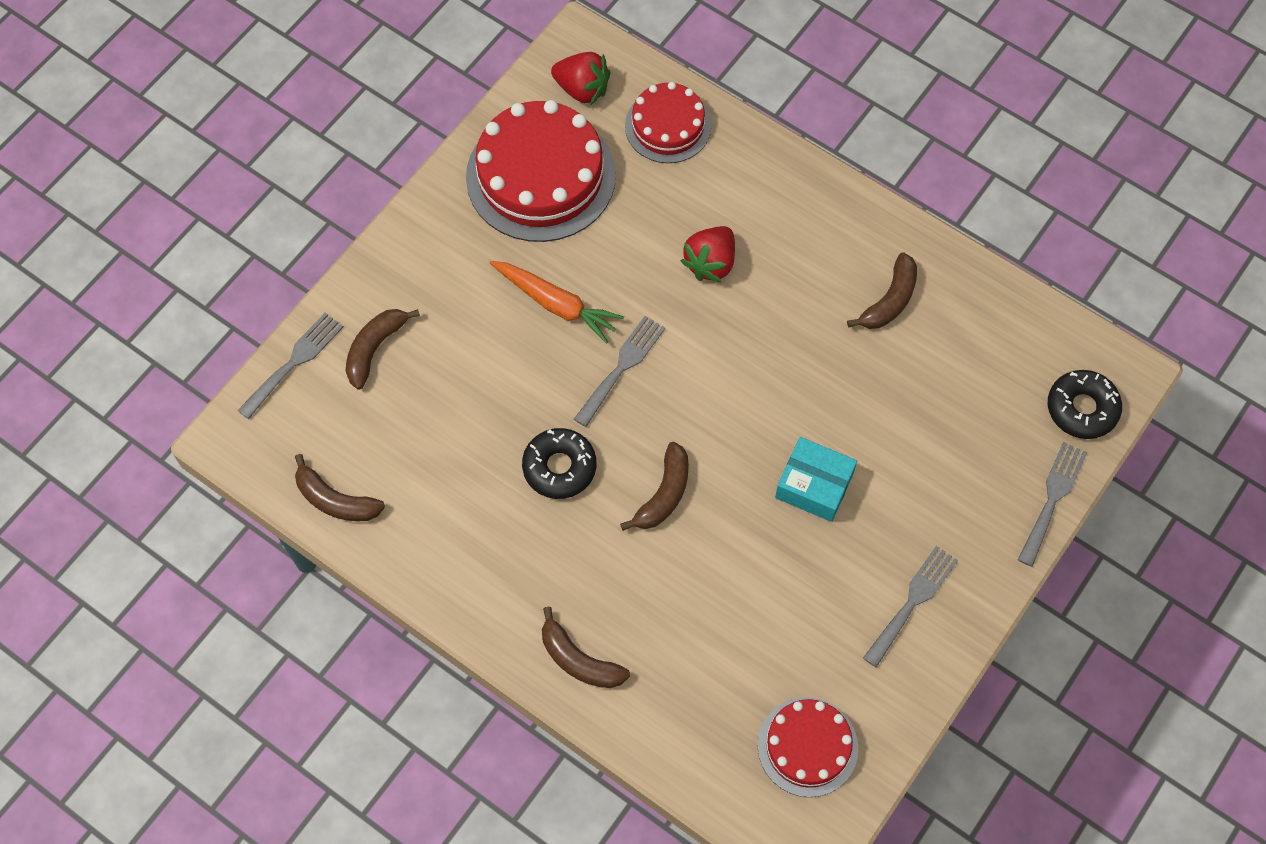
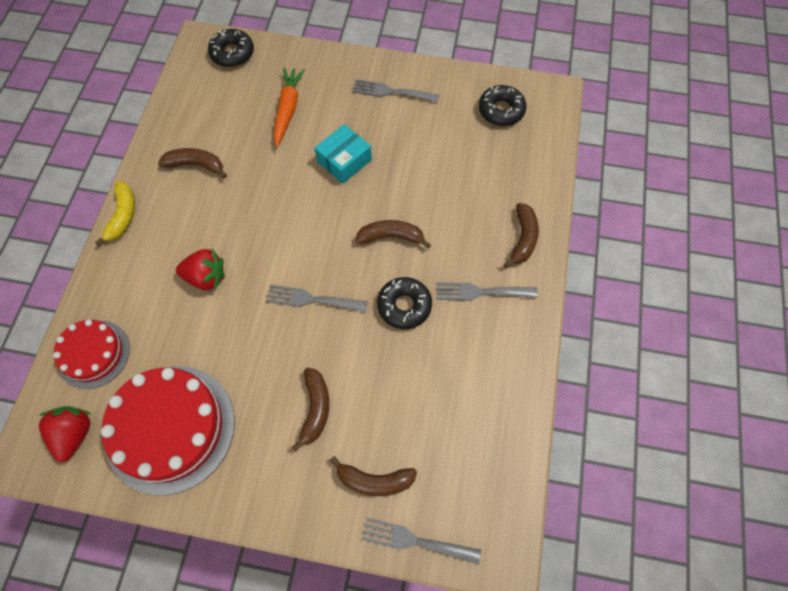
camera: 115 degrees left, 0 degrees up
brown banana [295,454,385,521] -> brown banana moved to [291,368,329,452]
orange carrot [490,261,624,344] -> orange carrot moved to [274,67,305,147]
red cake [757,697,858,797] -> black donut [479,85,527,126]
turquoise box [775,437,857,522] -> turquoise box turned 45 degrees clockwise [314,124,372,184]
grey fork [1018,442,1087,567] -> grey fork moved to [436,282,538,301]
none -> yellow banana [95,182,135,246]

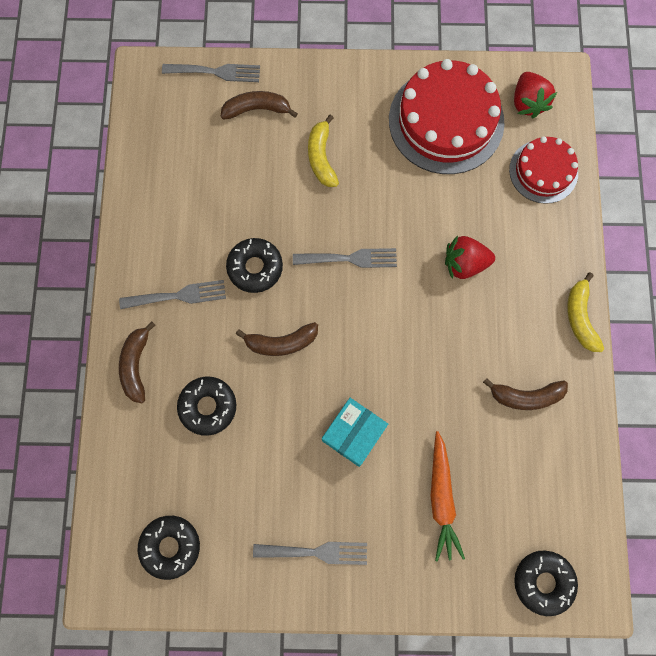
camera: 170 degrees right, 10 degrees up
brown banana [291,368,329,452] -> yellow banana [308,115,339,187]
none -> black donut [177,377,236,436]

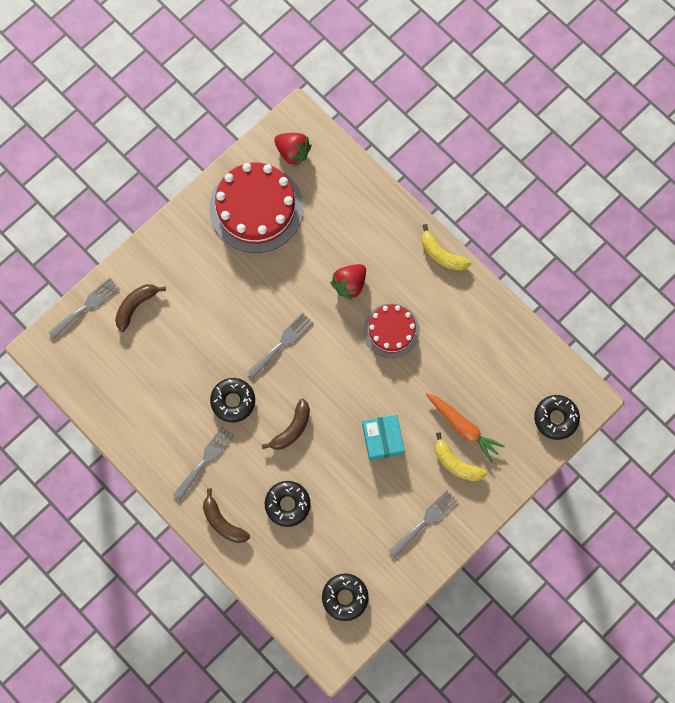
camera: 45 degrees left, 0 degrees up
yellow banana [308,115,339,187] -> yellow banana moved to [435,432,487,481]
brown banana [483,378,568,410] -> none
red cake [509,137,578,204] -> red cake moved to [363,304,420,358]

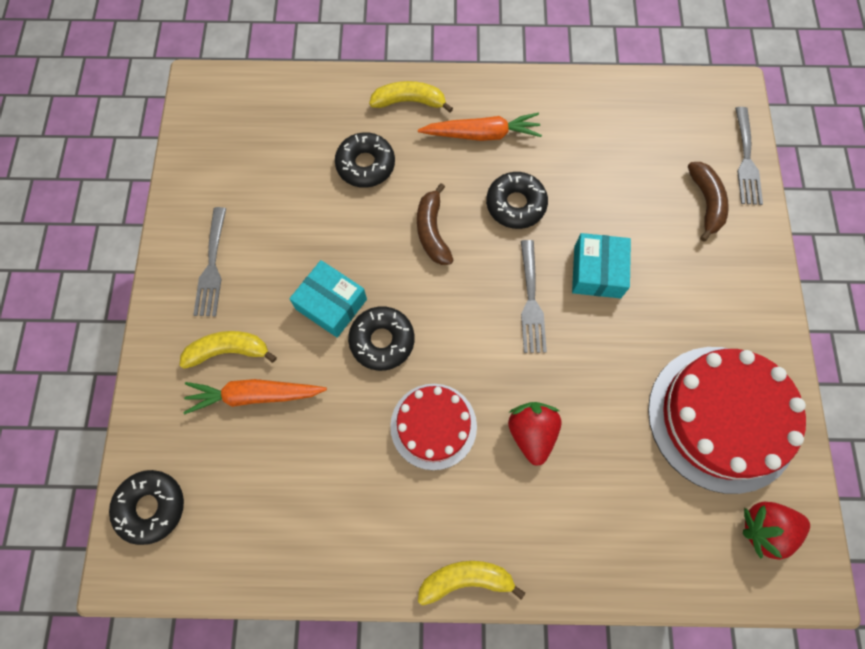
camera: 135 degrees right, 5 degrees down
grey fork [173,426,234,500] -> orange carrot [418,113,542,141]
brown banana [203,488,250,543] -> yellow banana [369,81,453,113]
black donut [322,574,369,621] -> black donut moved to [348,306,414,371]
none -> turquoise box [572,233,631,298]

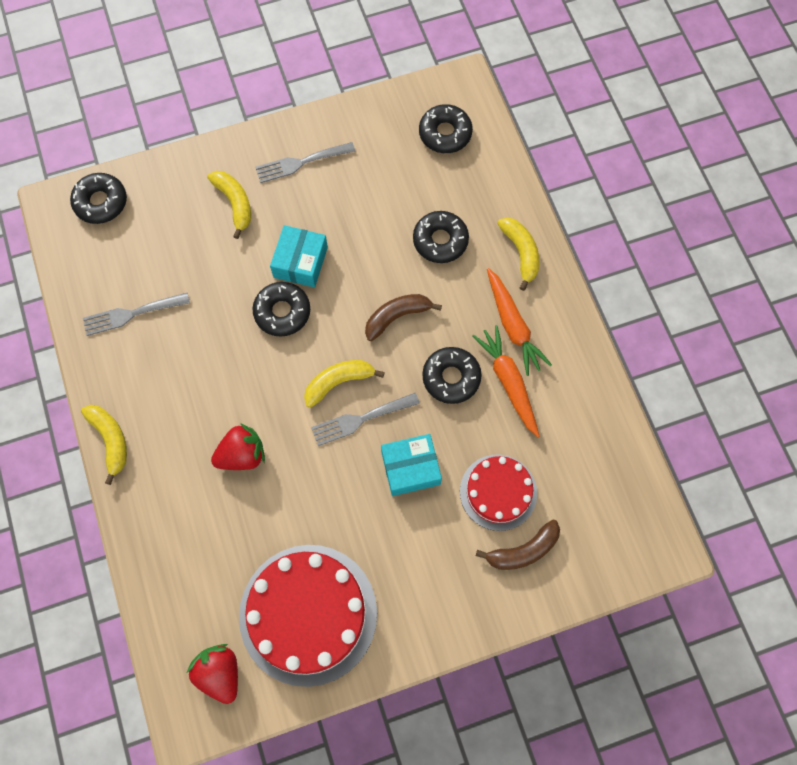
camera: 70 degrees right, 0 degrees up
orange carrot [183,379,327,415] -> orange carrot moved to [472,325,540,437]
red cake [390,384,477,470] -> red cake moved to [460,454,537,531]
grey fork [735,107,763,205] -> grey fork moved to [83,293,190,336]
none -> yellow banana [304,360,385,408]
none -> black donut [419,104,473,153]

